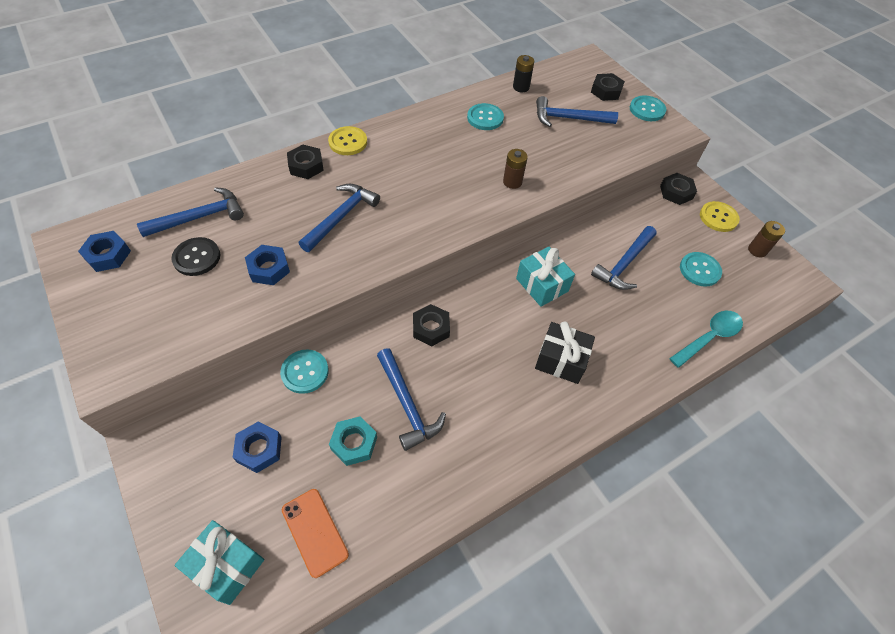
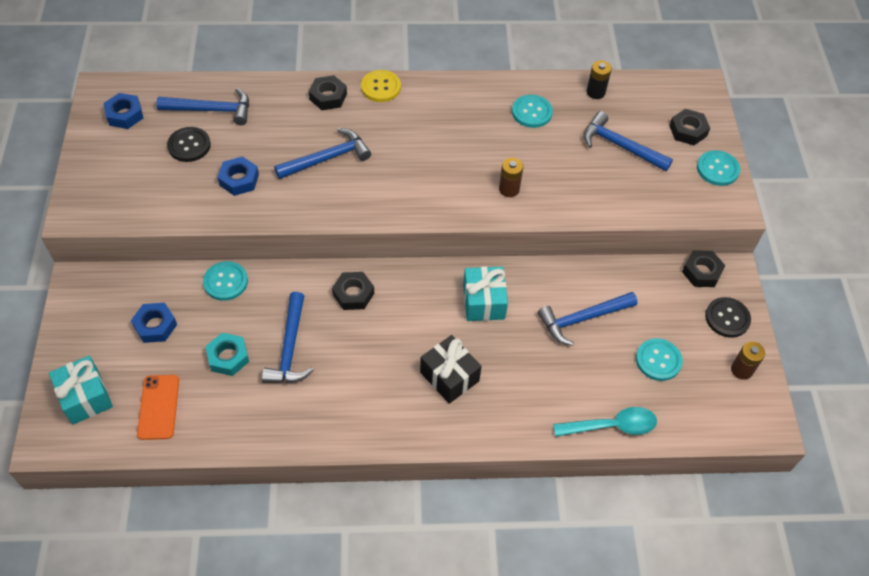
camera: 30 degrees right, 0 degrees up
yellow button [700,201,740,232] -> black button [705,297,751,338]

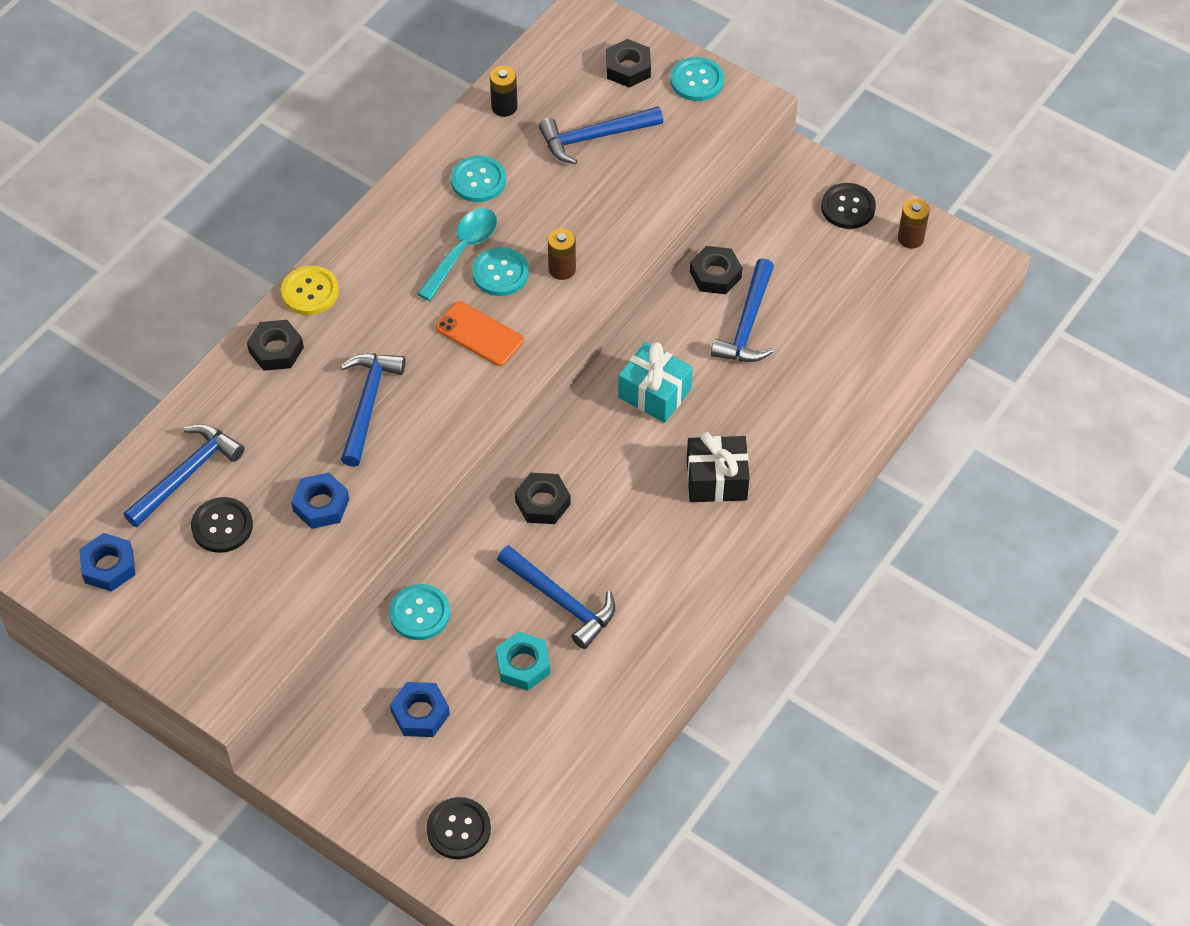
camera: 50 degrees left, 0 degrees up
turquoise gift [49,356,113,425] -> black button [426,797,491,859]
orange phone [137,375,179,440] -> orange phone moved to [436,301,524,366]
turquoise spoon [553,407,657,437] -> turquoise spoon moved to [417,208,497,301]
turquoise button [636,338,682,381] -> turquoise button moved to [472,247,529,296]
black nut [682,250,725,287] -> black nut moved to [690,246,742,294]

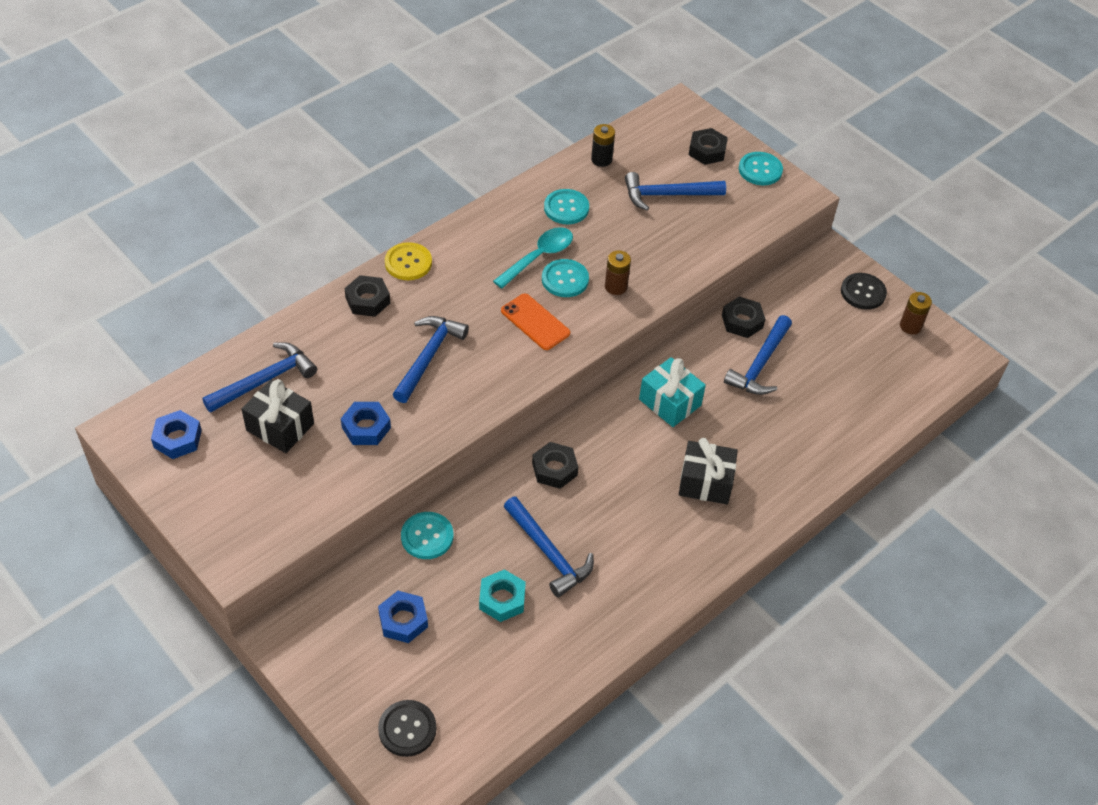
camera: 10 degrees right, 5 degrees down
black button [191,497,253,553] -> black gift [242,379,314,453]

